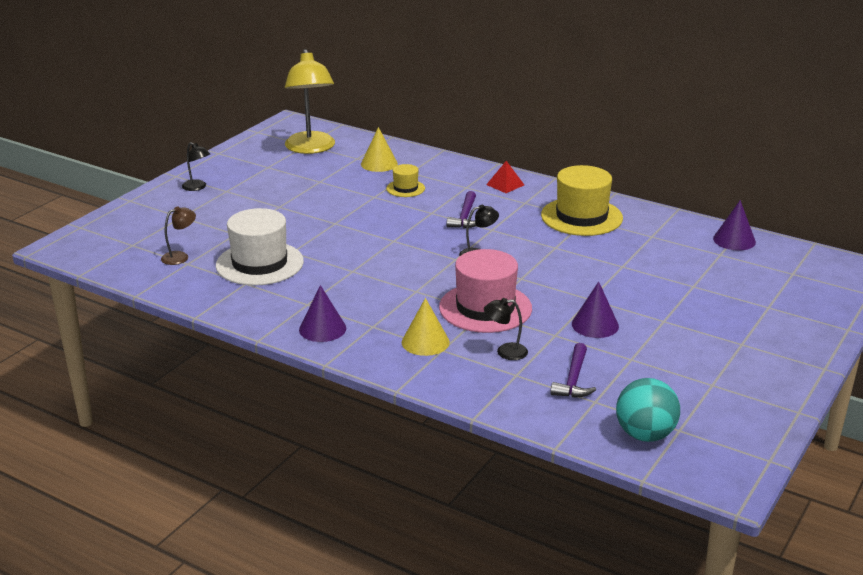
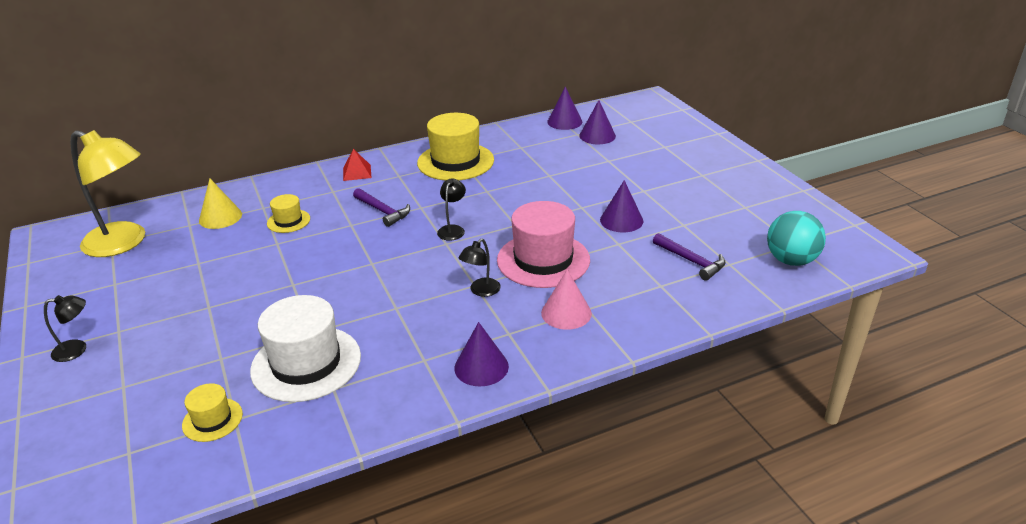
camera: 55 degrees left, 5 degrees up
brown lamp [161,206,196,265] -> yellow hat [182,383,243,442]
yellow cone [402,298,450,356] -> pink cone [541,270,592,330]
black lamp [484,298,528,360] -> black lamp moved to [459,238,501,297]
none -> purple cone [579,100,616,144]

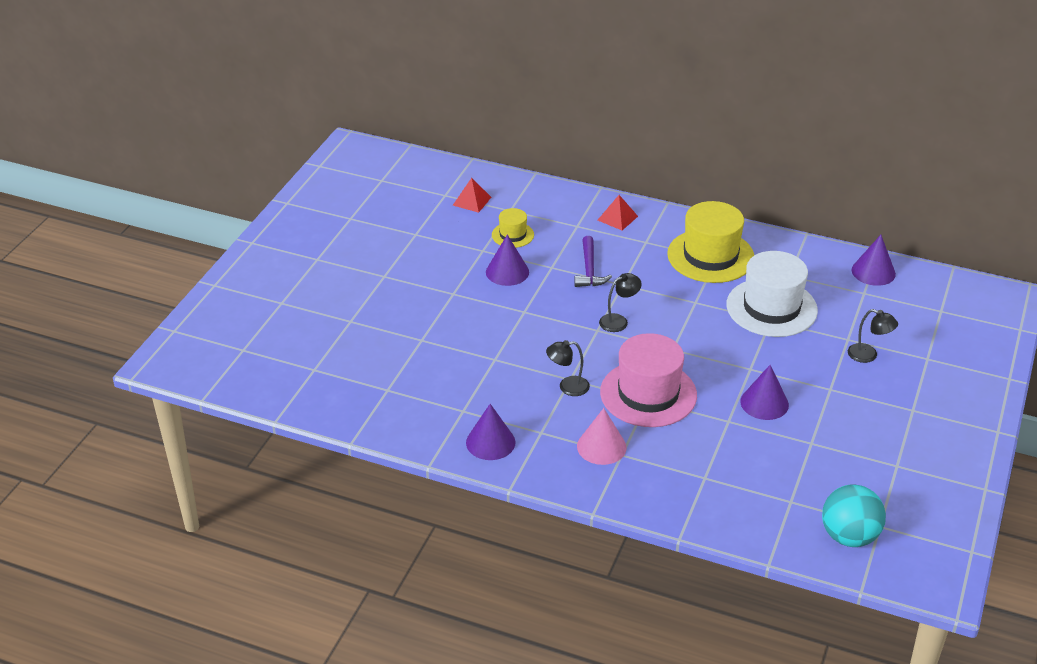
camera: 45 degrees right, 5 degrees up
black lamp [44,295,86,362] -> black lamp moved to [848,309,898,363]
yellow lamp [70,130,145,257] -> none
yellow hat [182,383,243,442] -> none
yellow cone [199,178,242,229] -> red pyramid [453,178,491,213]
white hat [250,295,361,402] -> white hat moved to [726,251,818,337]
purple cone [579,100,616,144] -> purple cone moved to [486,235,529,286]
purple hammer [653,233,725,280] -> none

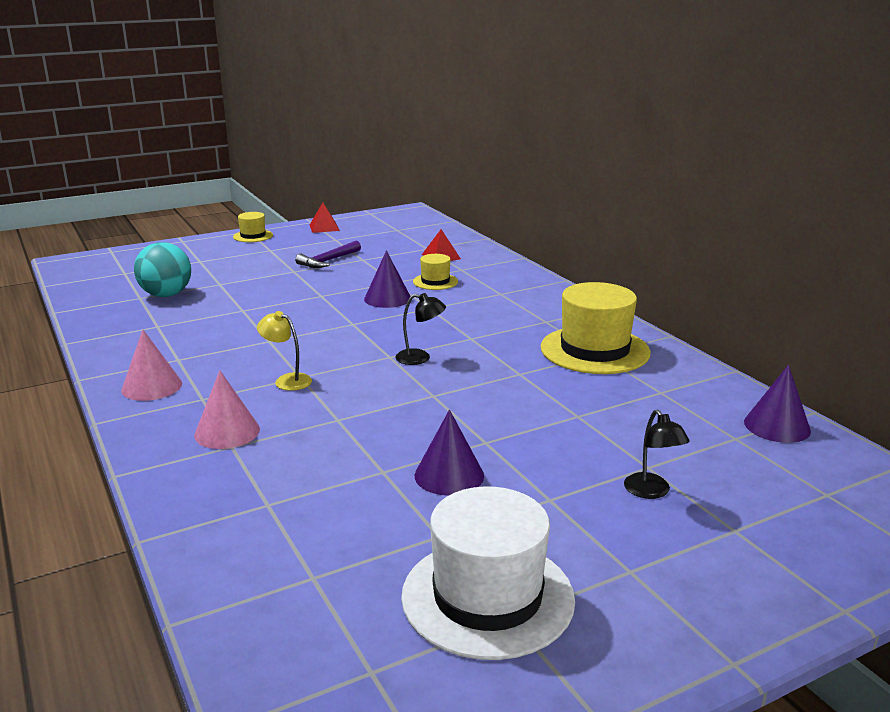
camera: 40 degrees right, 15 degrees down
purple cone [466,404,516,460] -> pink cone [121,330,182,401]
black lamp [546,340,590,396] -> yellow lamp [257,311,312,391]
purple hammer [574,236,612,287] -> purple hammer moved to [295,241,361,268]
red pyramid [598,195,638,230] -> red pyramid moved to [310,203,340,233]
pink hat [600,333,697,427] -> none
white hat [726,251,818,337] -> white hat moved to [401,486,575,660]
turquoise ball [822,484,886,547] -> turquoise ball moved to [134,242,191,297]
none -> yellow hat [233,212,273,242]

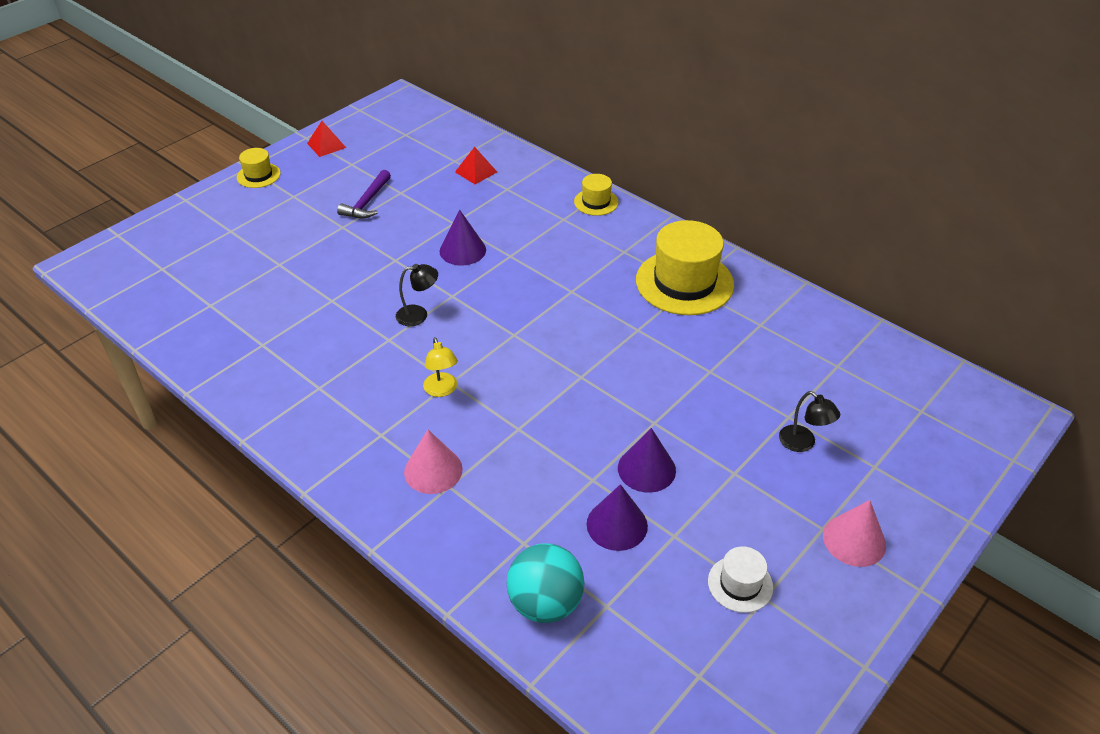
camera: 20 degrees left, 20 degrees up
pink cone [121,330,182,401] -> pink cone moved to [823,500,886,567]
turquoise ball [134,242,191,297] -> turquoise ball moved to [507,543,585,623]
yellow lamp [257,311,312,391] -> yellow lamp turned 120 degrees counterclockwise [423,337,458,397]
black lamp [395,293,446,365] -> black lamp moved to [396,264,438,326]
white hat [401,486,575,660] -> white hat [708,546,773,613], size x0.50
yellow hat [413,254,458,290] -> yellow hat moved to [574,174,619,216]
purple cone [744,365,811,443] -> purple cone moved to [587,484,648,551]

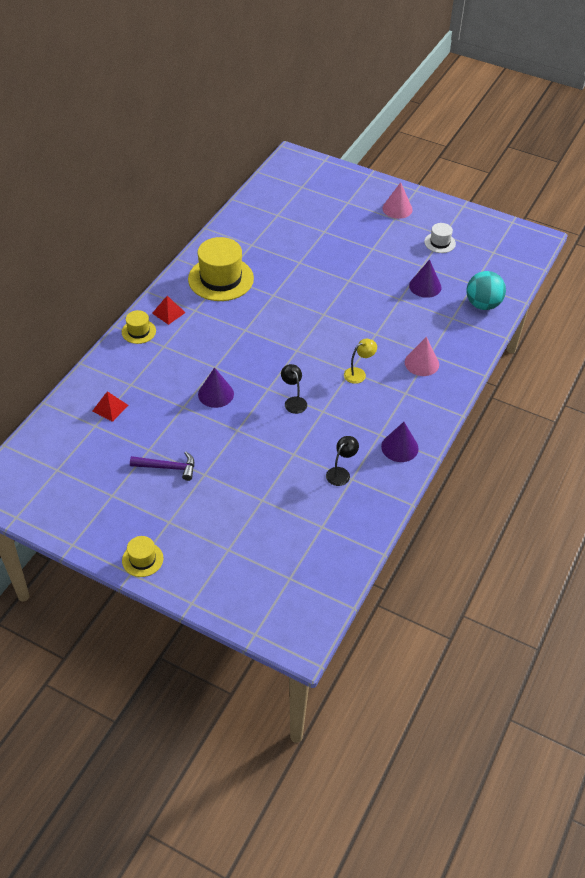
camera: 105 degrees left, 5 degrees up
red pyramid [307,121,346,157] -> red pyramid moved to [152,296,186,325]
purple cone [618,428,676,493] -> purple cone moved to [381,422,419,462]
black lamp [779,391,840,452] -> black lamp moved to [326,436,359,486]

